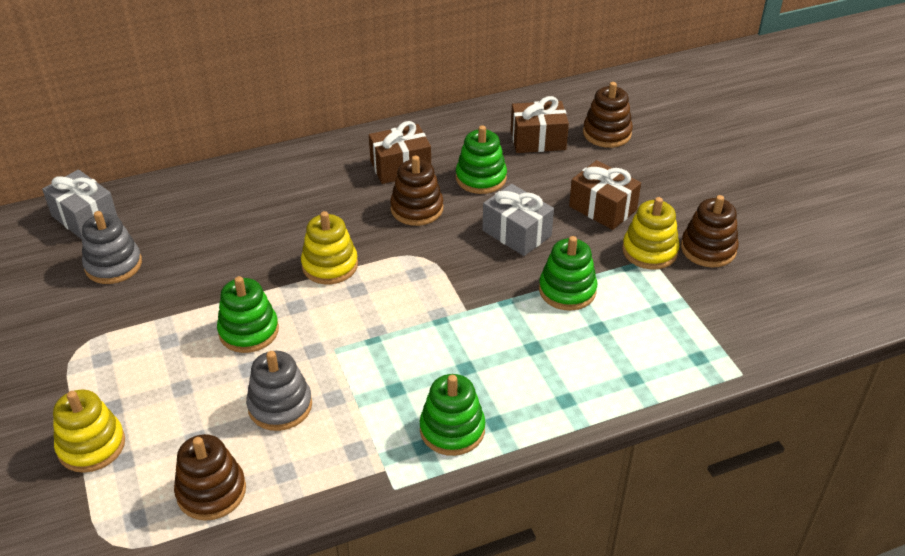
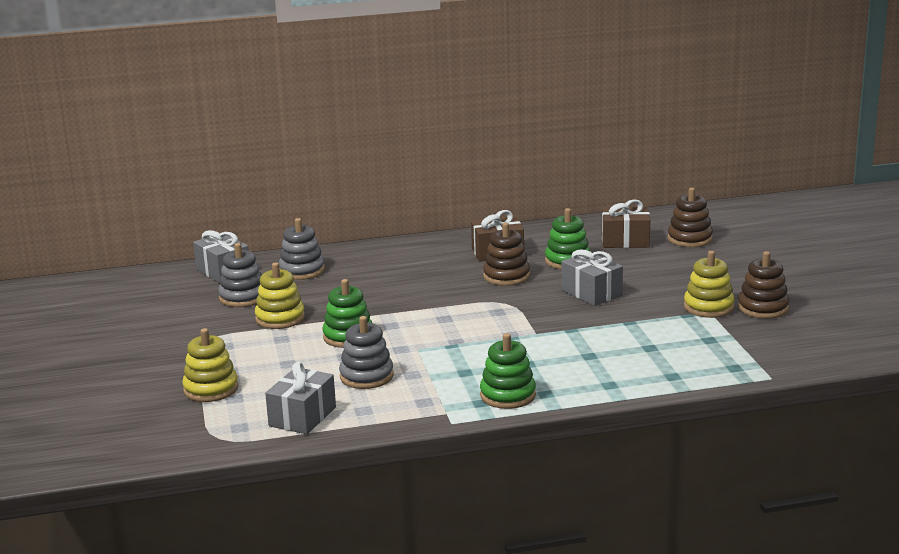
camera: 10 degrees right, 20 degrees down
brown stacking toy [174,434,246,521] -> grey gift [265,362,336,434]
yellow stacking toy [301,211,358,284] -> yellow stacking toy moved to [255,262,305,329]
green stacking toy [539,236,597,311] -> none
brown gift [569,160,641,230] -> none
none -> grey stacking toy [279,218,325,280]

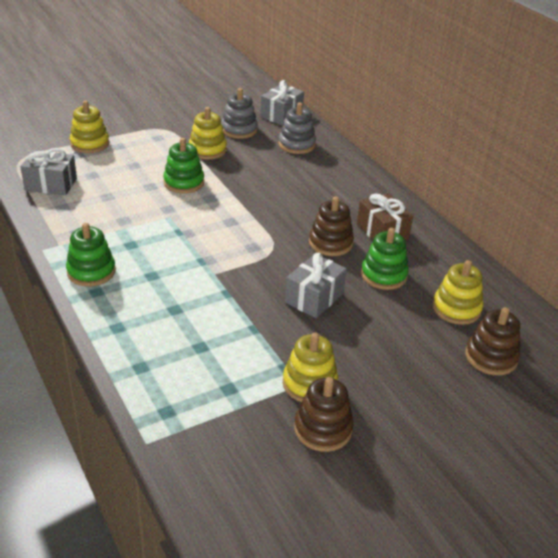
camera: 70 degrees right, 15 degrees up
grey stacking toy [339,316,394,389] -> none
brown gift [602,199,650,248] -> yellow stacking toy [433,260,483,325]

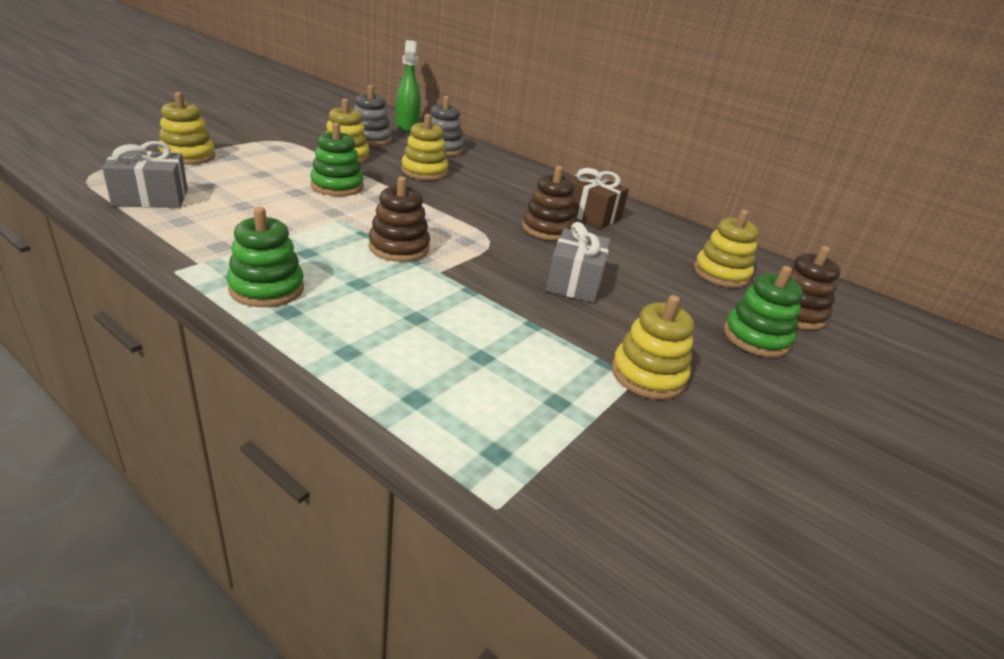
camera: 25 degrees left, 5 degrees down
grey gift [260,80,304,126] -> green spray bottle [396,40,421,132]
brown stacking toy [294,377,354,452] -> brown stacking toy moved to [369,176,430,262]
green stacking toy [361,228,409,290] -> green stacking toy moved to [724,266,803,357]
none -> yellow stacking toy [401,114,448,180]

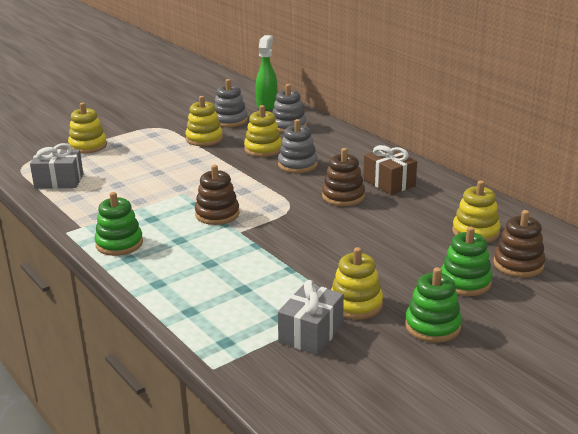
camera: 20 degrees right, 5 degrees down
green stacking toy [310,123,364,196] -> green stacking toy moved to [405,267,462,343]
grey gift [546,222,611,303] -> grey gift moved to [278,280,344,355]
none -> grey stacking toy [278,119,318,173]

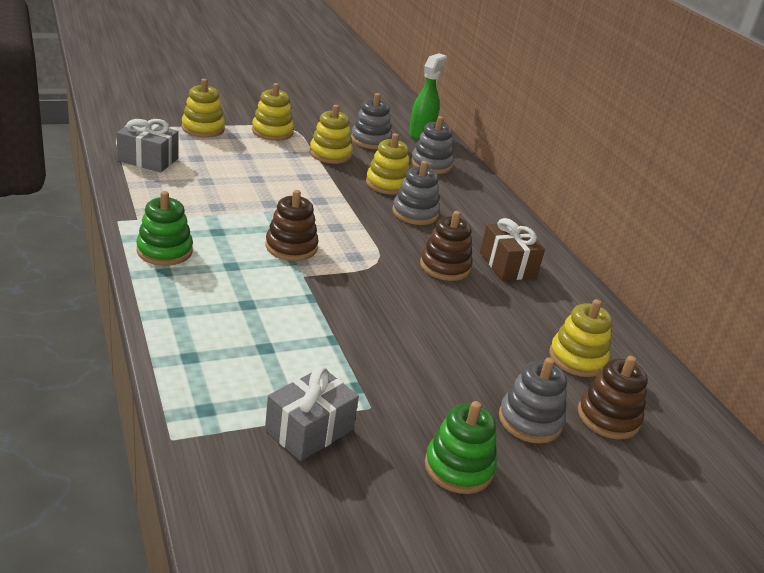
camera: 10 degrees right, 5 degrees up
yellow stacking toy [331,247,383,320] -> yellow stacking toy moved to [252,83,294,141]
green stacking toy [441,227,493,296] -> grey stacking toy [499,357,567,444]

